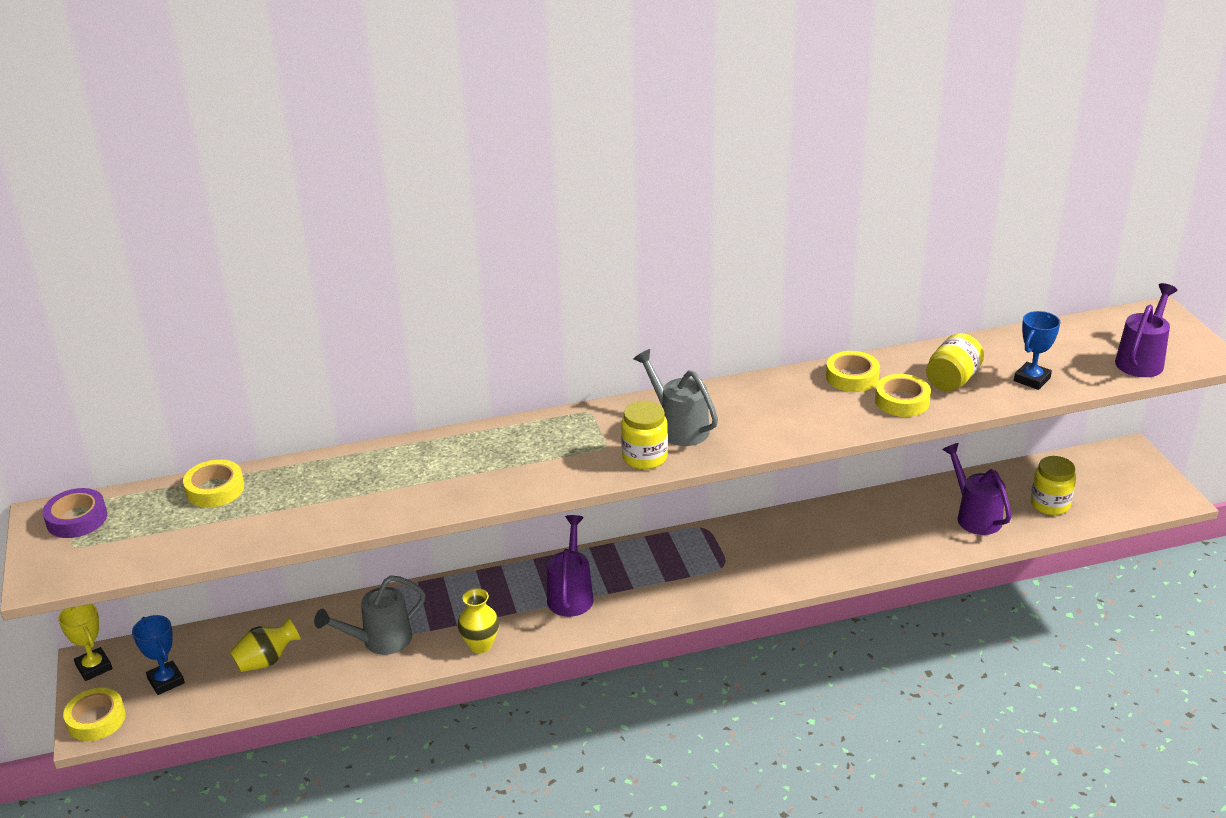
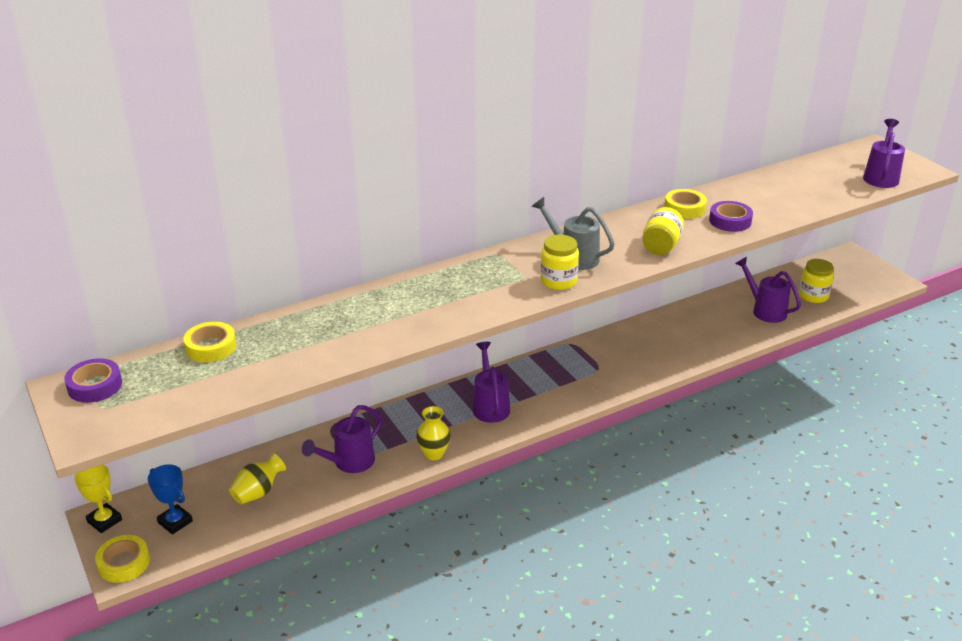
camera: 15 degrees left, 0 degrees up
grey watering can [314,575,426,655] -> purple watering can [302,405,382,473]
yellow tape [875,374,931,417] -> purple tape [709,201,753,232]
yellow jar [926,333,984,391] -> yellow jar moved to [643,207,684,255]
blue trophy [1014,311,1061,390] -> none

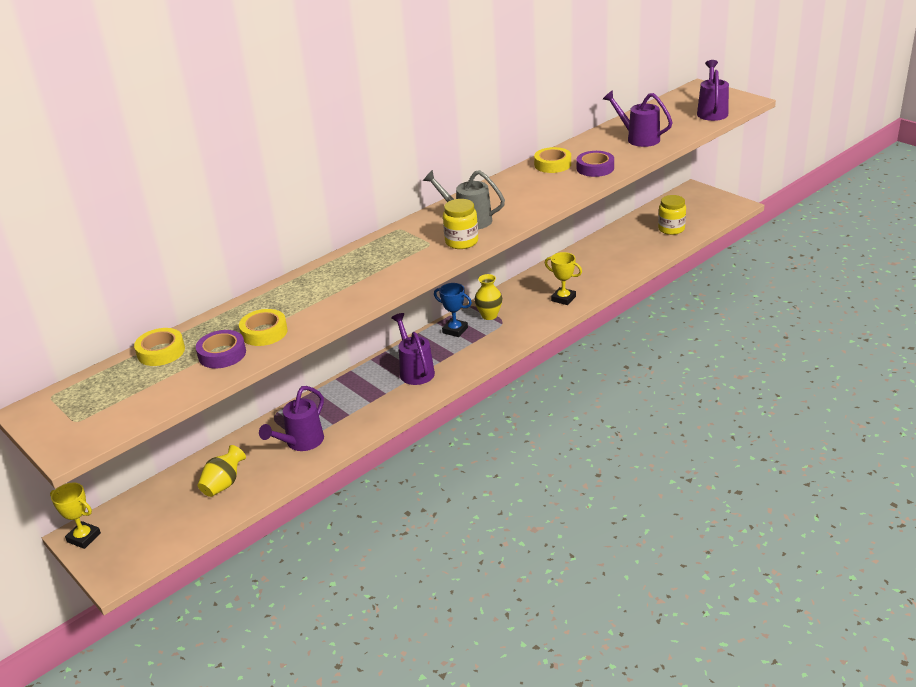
camera: 10 degrees left, 0 degrees up
purple tape [64,358,122,403] -> purple tape moved to [196,330,246,368]
yellow tape [95,535,150,583] -> yellow tape moved to [239,309,288,346]
blue trophy [148,464,193,534] -> blue trophy moved to [434,283,472,337]
yellow vase [416,406,451,460] -> yellow vase moved to [474,274,502,320]
yellow jar [643,207,684,255] -> none
purple watering can [735,257,801,323] -> purple watering can moved to [603,90,673,147]
none -> yellow trophy [545,252,582,305]

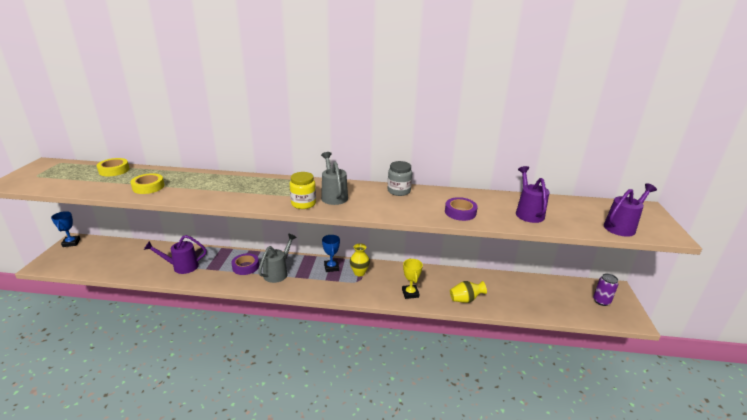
camera: 45 degrees right, 5 degrees down
yellow trophy [50,482,101,549] -> blue trophy [51,211,80,247]
purple tape [196,330,246,368] -> purple tape moved to [231,253,259,275]
yellow vase [197,445,246,497] -> yellow vase moved to [450,281,487,303]
purple watering can [391,313,435,385] -> grey watering can [258,234,297,283]
yellow tape [534,147,571,173] -> none
yellow jar [658,195,686,235] -> none
none -> grey jar [388,161,412,196]
none -> purple can [593,273,618,306]

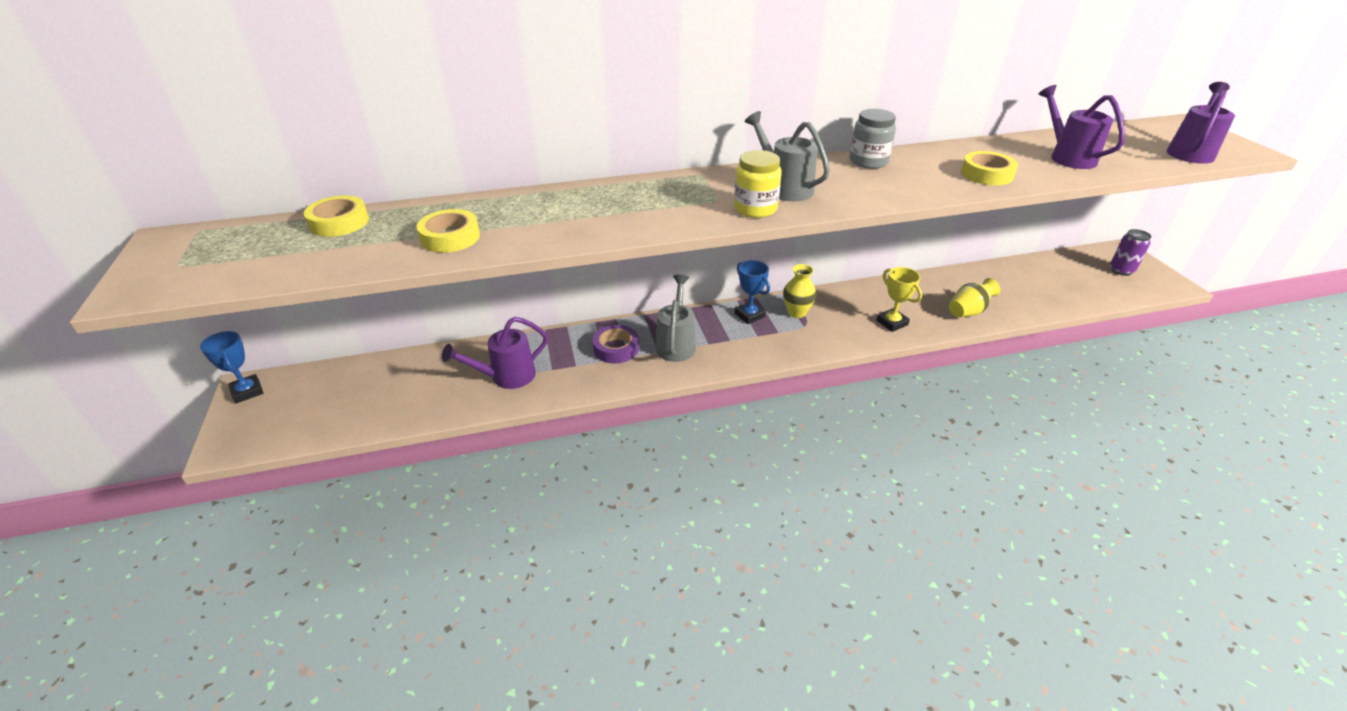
camera: 20 degrees left, 10 degrees up
purple tape [445,197,478,221] -> yellow tape [961,151,1018,185]

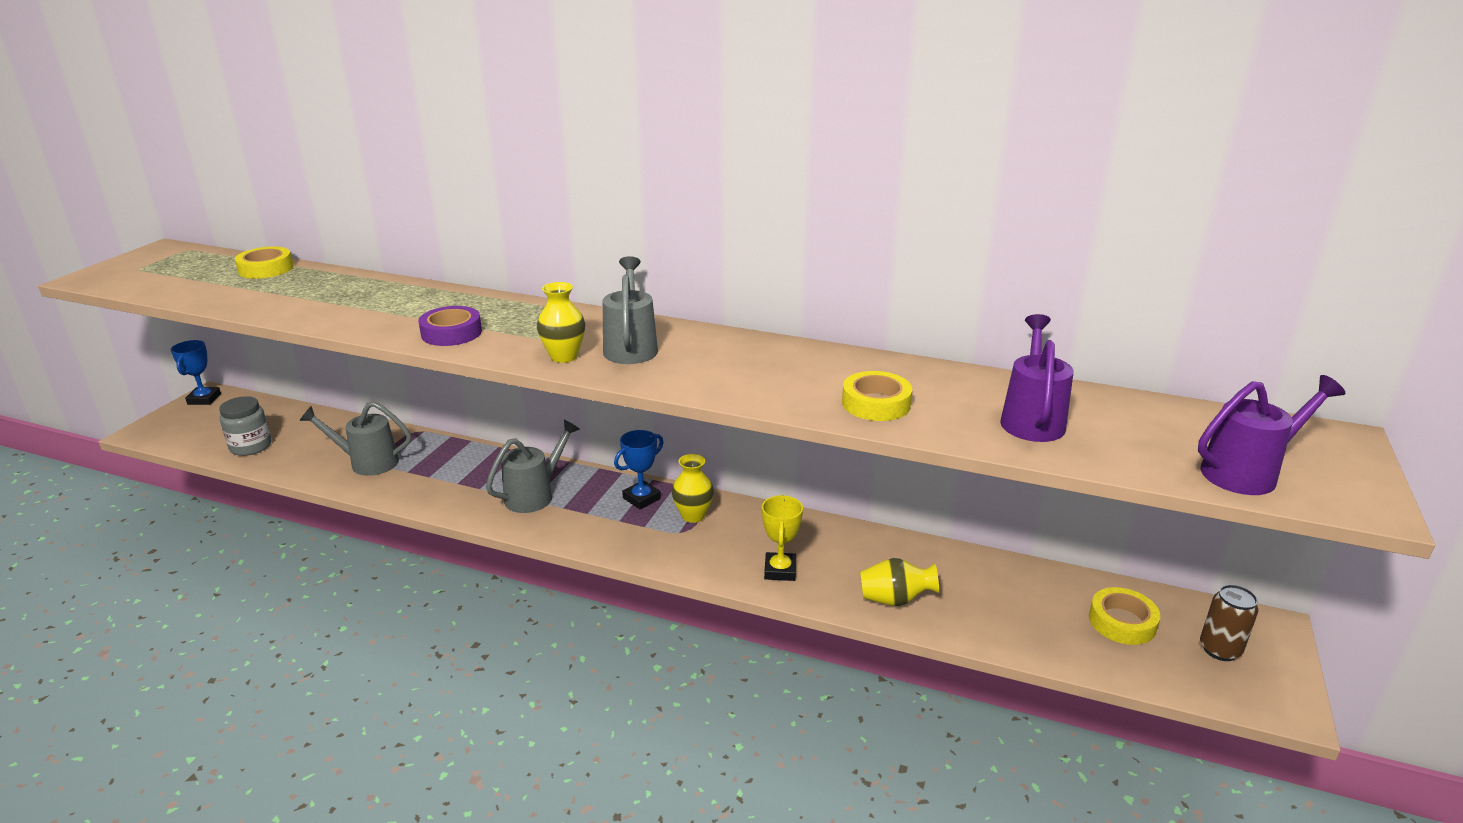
camera: 35 degrees right, 10 degrees down
yellow tape [416,209,480,253] -> yellow tape moved to [1089,587,1160,645]
purple watering can [442,317,548,389] -> grey watering can [299,401,411,476]
purple tape [592,325,639,363] -> purple tape moved to [418,306,482,346]
yellow jar [734,150,782,218] -> yellow vase [537,282,585,363]
blue trophy [735,260,770,324] -> blue trophy turned 45 degrees clockwise [614,430,664,509]
grey jar [850,109,896,169] -> grey jar moved to [219,396,271,456]
purple can [1110,229,1151,276] -> brown can [1200,584,1258,661]

